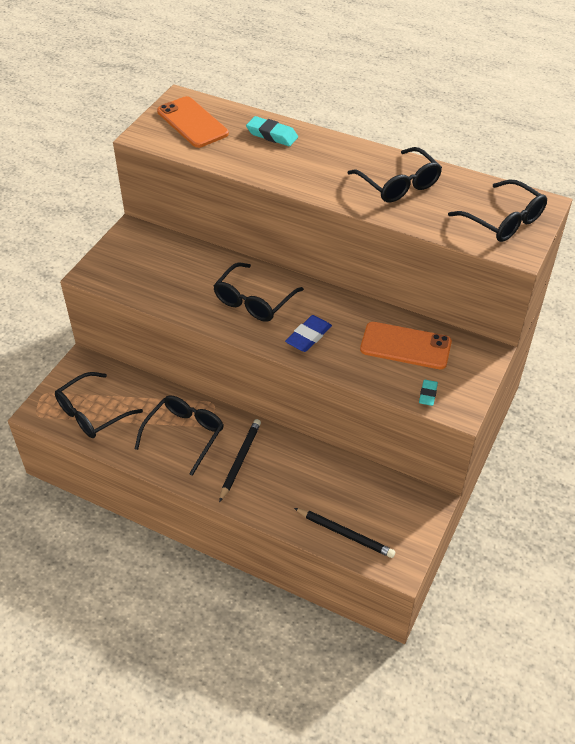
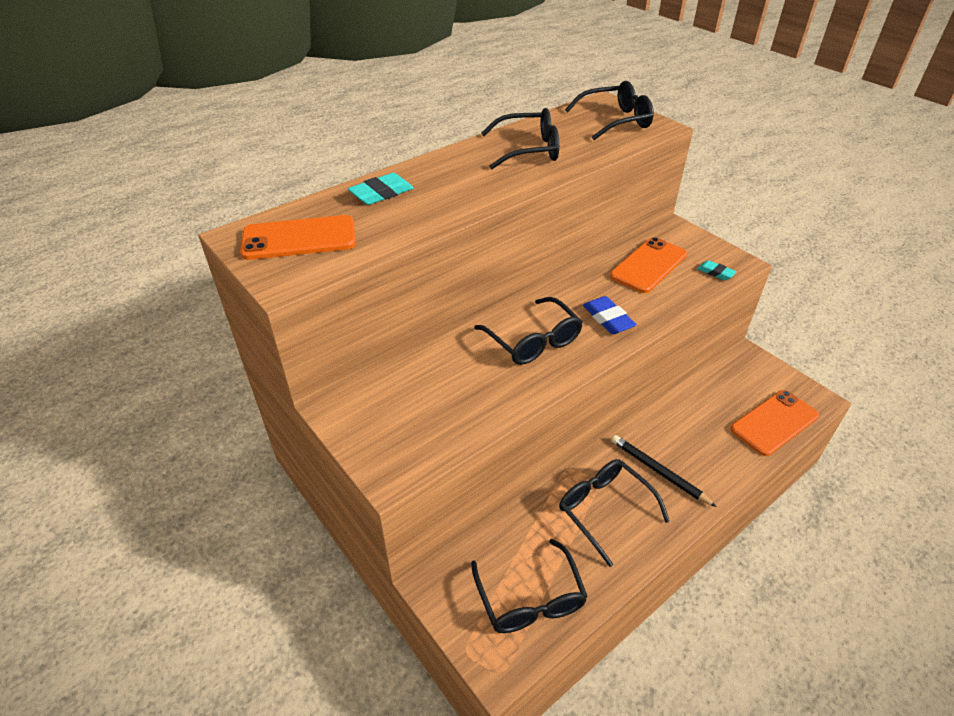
camera: 65 degrees left, 5 degrees down
black pencil [294,508,395,558] -> orange phone [730,390,819,456]

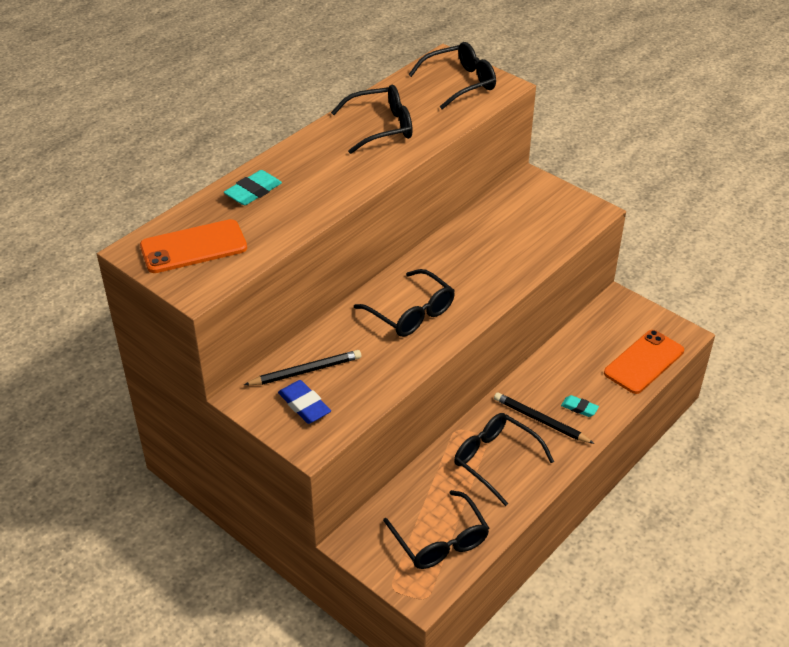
camera: 10 degrees left, 0 degrees up
blue eraser [583,296,637,334] -> blue eraser moved to [278,380,331,424]
orange phone [610,237,687,293] -> none
turquoise eraser [697,260,737,280] -> turquoise eraser moved to [561,395,599,417]
none -> black pencil [244,350,361,385]

